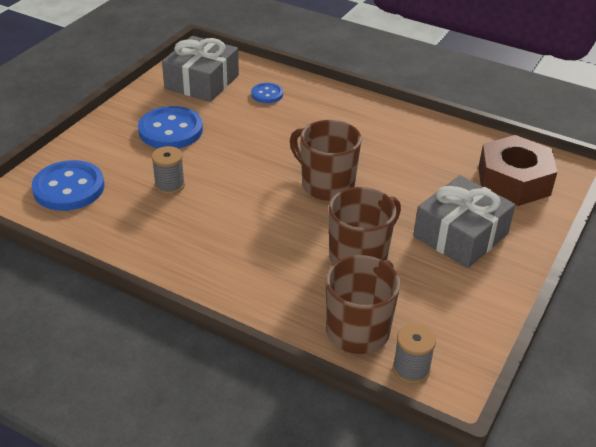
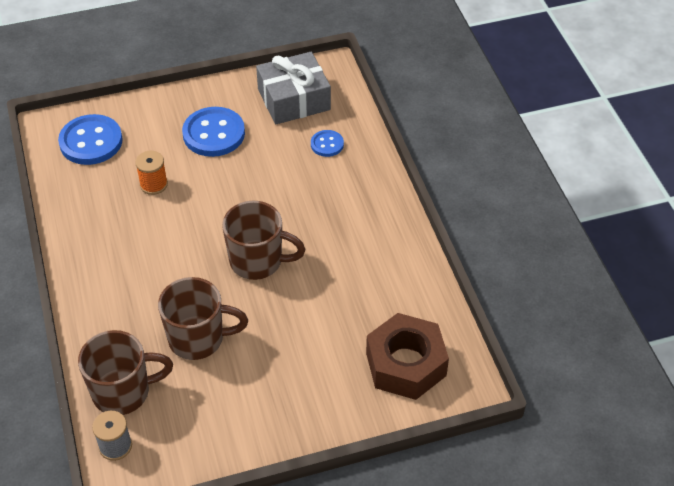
camera: 45 degrees right, 10 degrees up
grey spool [152,146,185,195] -> orange spool [135,151,168,195]
brown mug [290,120,362,201] -> brown mug turned 105 degrees clockwise [222,201,306,280]
grey gift [413,175,515,268] -> none

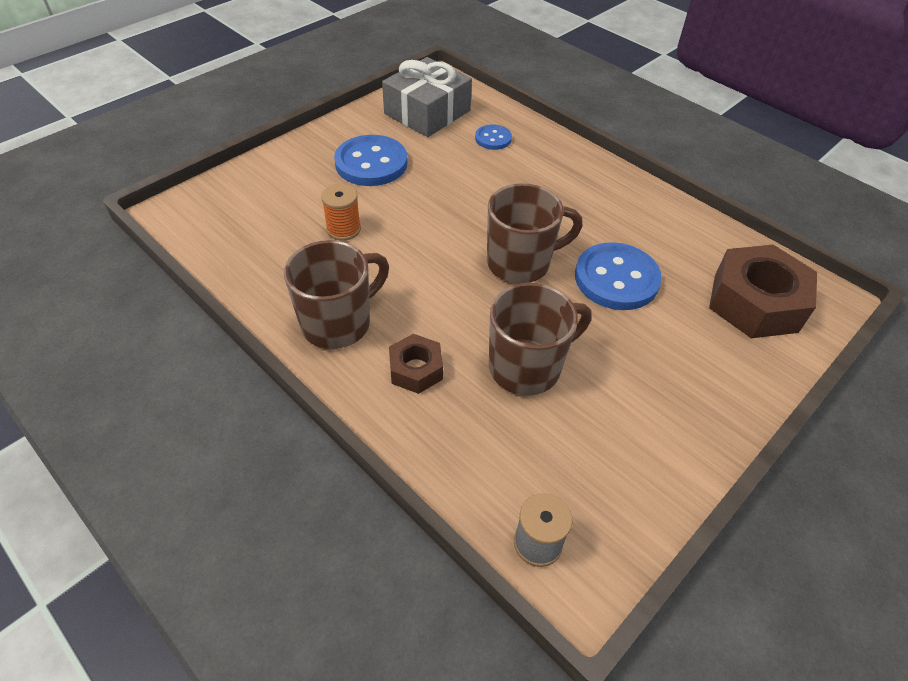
camera: 30 degrees left, 0 degrees up
blue button [58,114,123,165] -> blue button moved to [575,242,662,310]
brown mug [78,330,173,415] -> brown mug moved to [284,240,389,349]
none -> brown nut [389,334,443,394]

